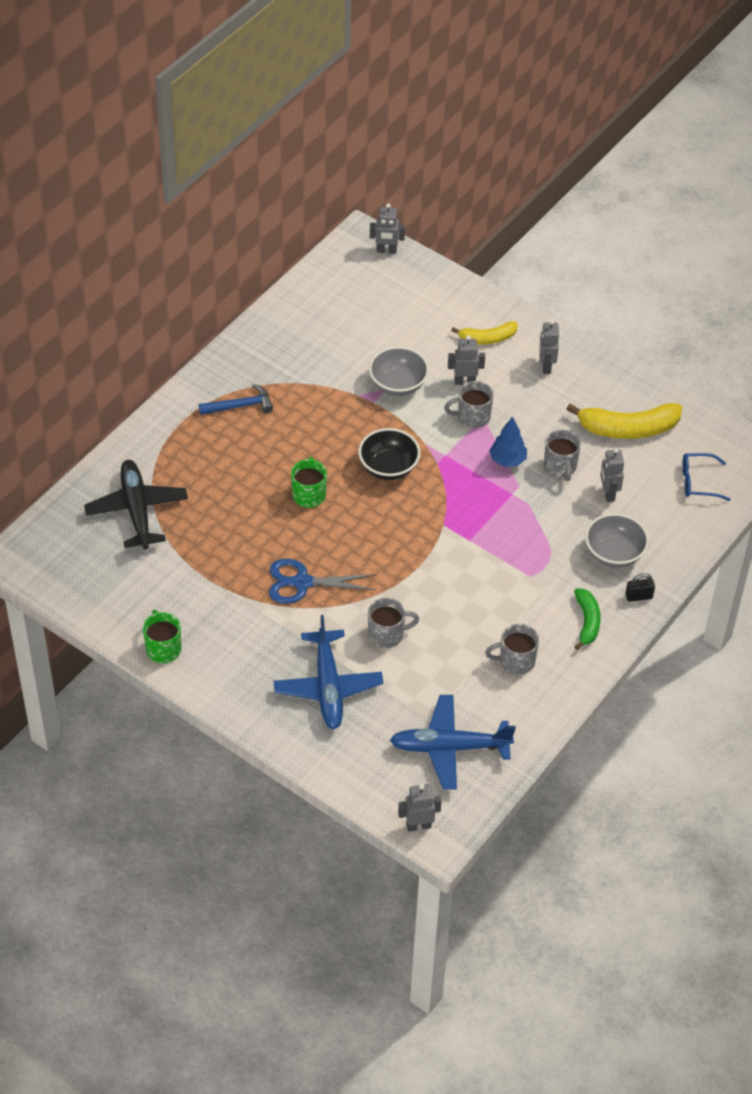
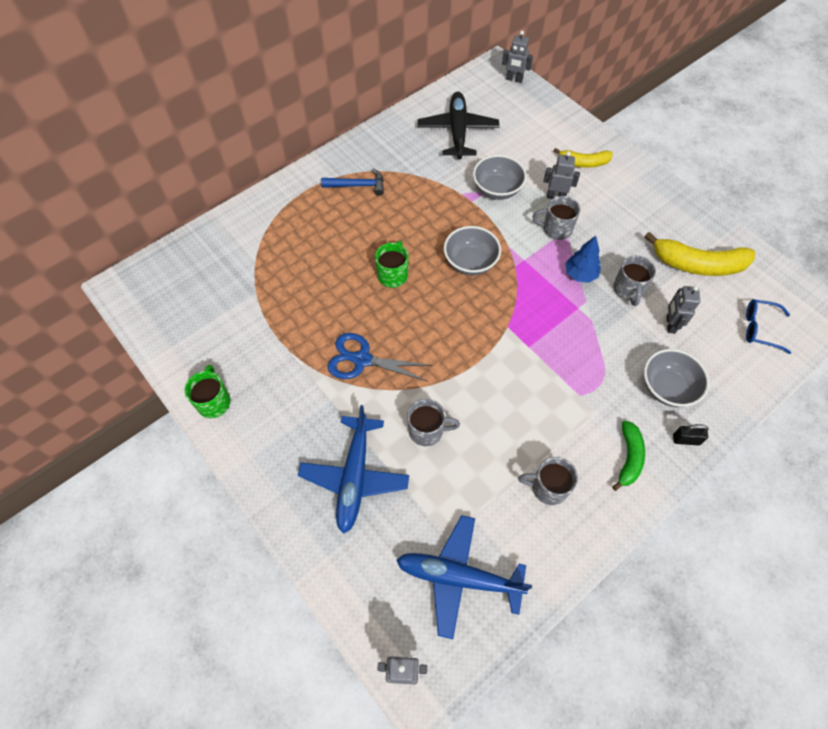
camera: 15 degrees right, 10 degrees up
black plane [84,460,188,549] -> black plane moved to [418,92,499,159]
black bowl [358,428,420,480] -> grey bowl [444,226,501,275]
grey robot [539,320,559,374] -> none

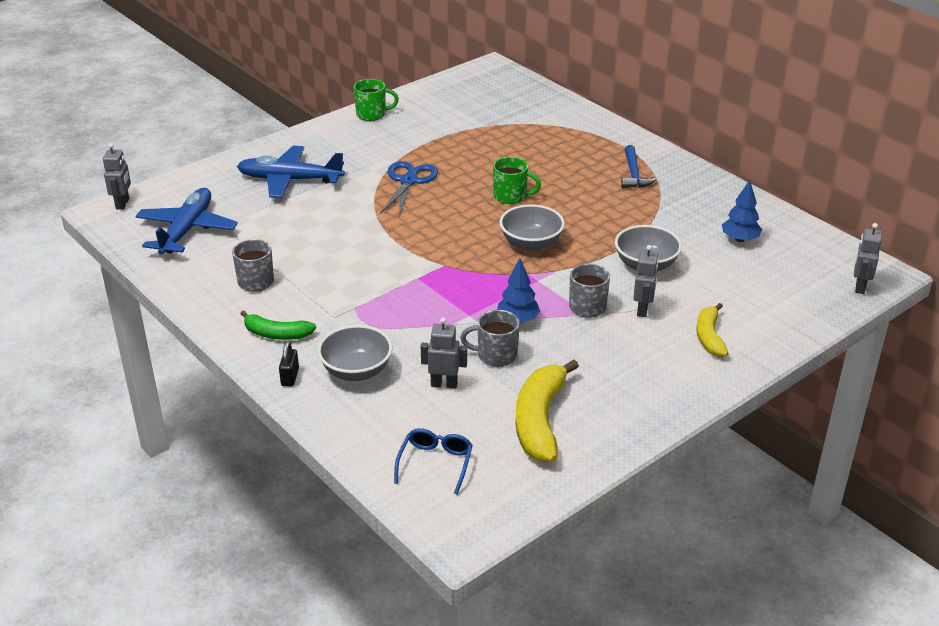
camera: 90 degrees right, 25 degrees down
grey mug [407,399,460,446] -> none
black plane [418,92,499,159] -> blue tree [722,180,762,242]

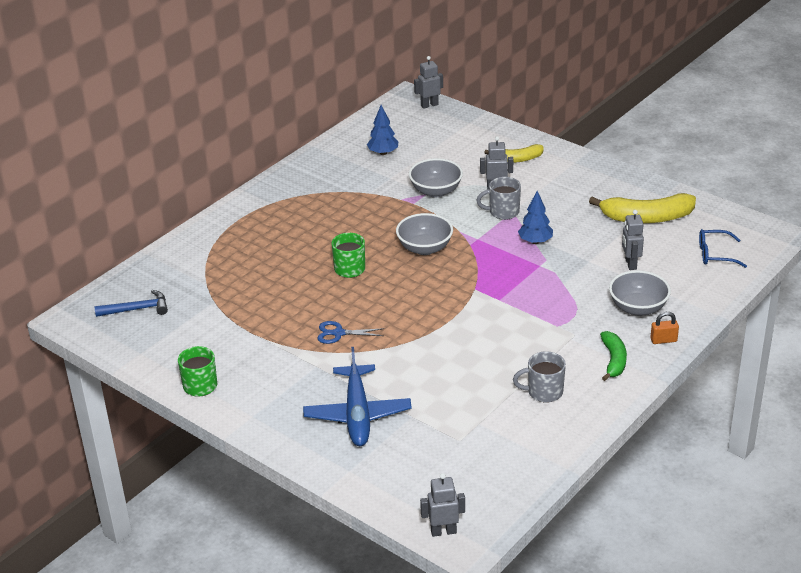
camera: 100 degrees left, 0 degrees up
blue plane [135,188,238,255] -> none
black padlock [279,341,299,386] -> orange padlock [650,312,679,344]
blue scissors [380,161,438,216] -> blue scissors [317,321,385,344], size x0.65
grey mug [460,310,520,367] -> none
blue hammer [621,145,657,188] -> blue hammer moved to [94,290,168,317]
grey robot [854,223,882,294] -> grey robot turned 150 degrees clockwise [414,56,443,109]

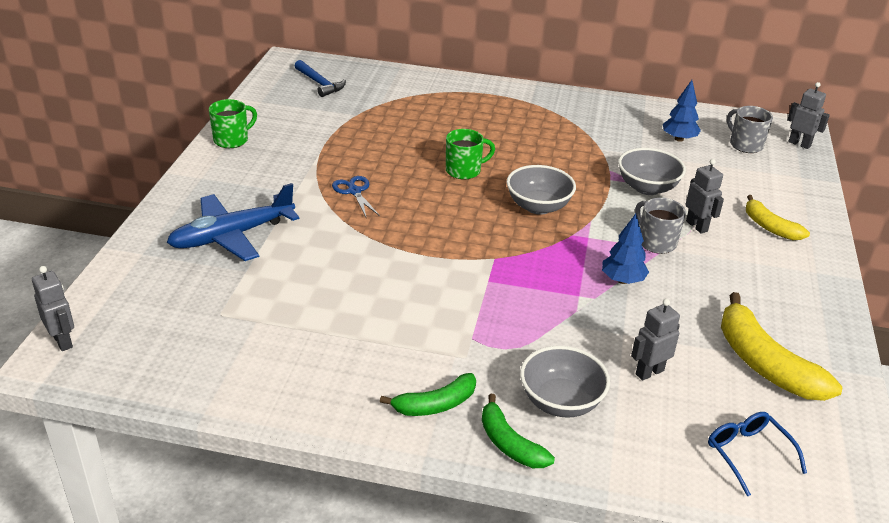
camera: 60 degrees right, 0 degrees up
grey mug [513,351,566,402] -> grey mug moved to [727,106,773,153]
orange padlock [650,312,679,344] -> green banana [482,394,555,468]

